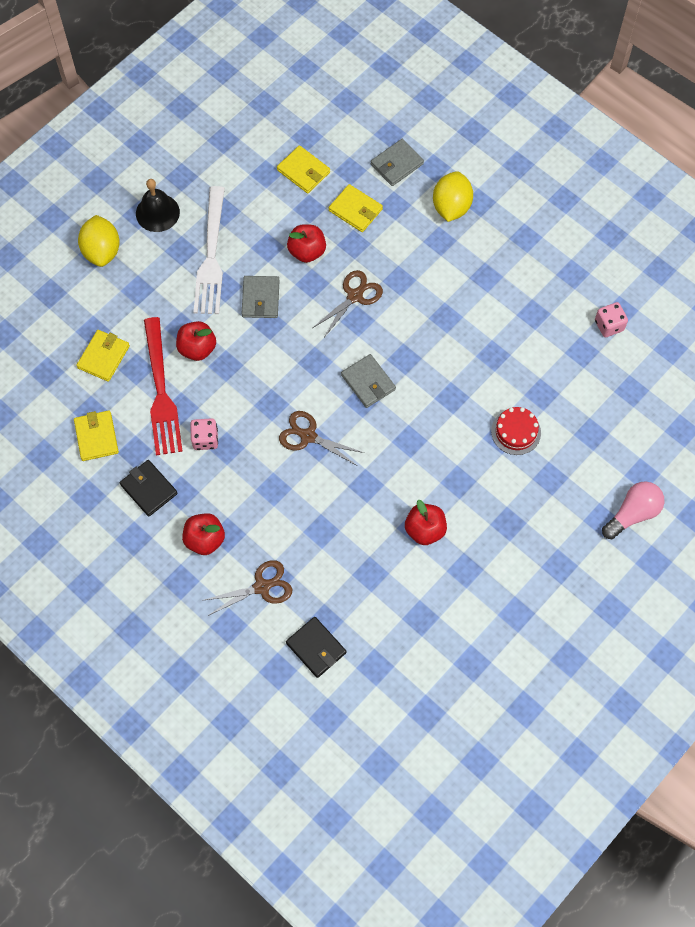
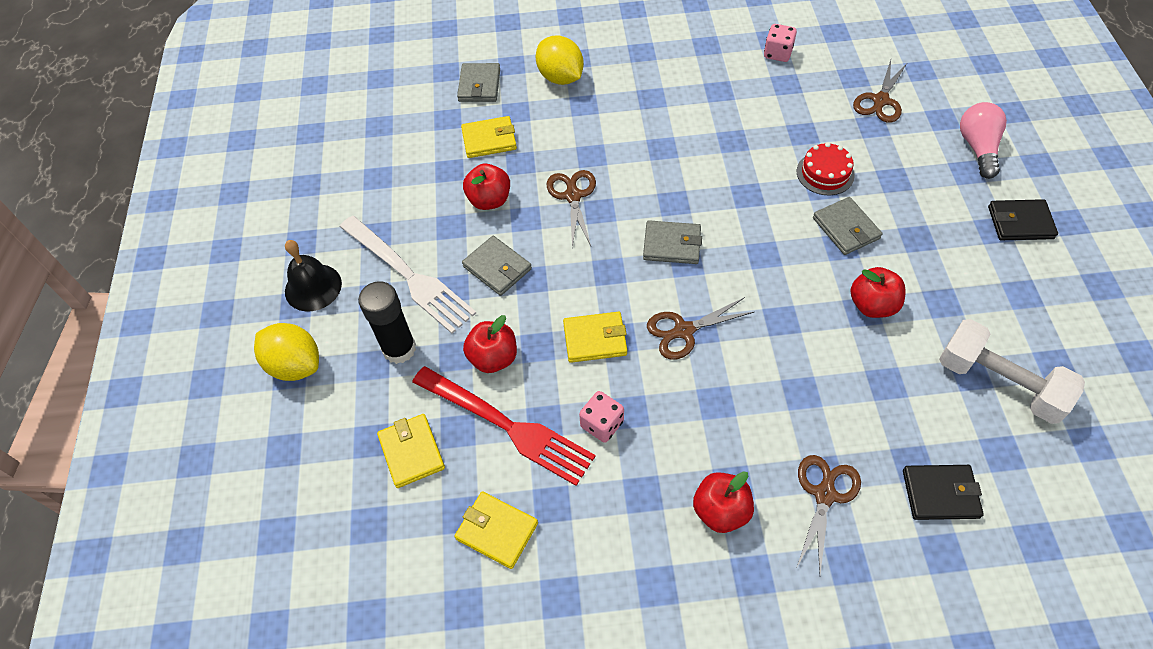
camera: 45 degrees left, 10 degrees down
black wallet [120,460,178,517] -> black wallet moved to [988,199,1058,240]
yellow wallet [277,145,330,193] -> yellow wallet moved to [563,312,627,363]
none -> black glue stick [358,281,416,364]
none -> grey wallet [813,197,882,255]
none -> brown scissors [853,60,908,123]
none -> white dumbbell [939,319,1085,424]

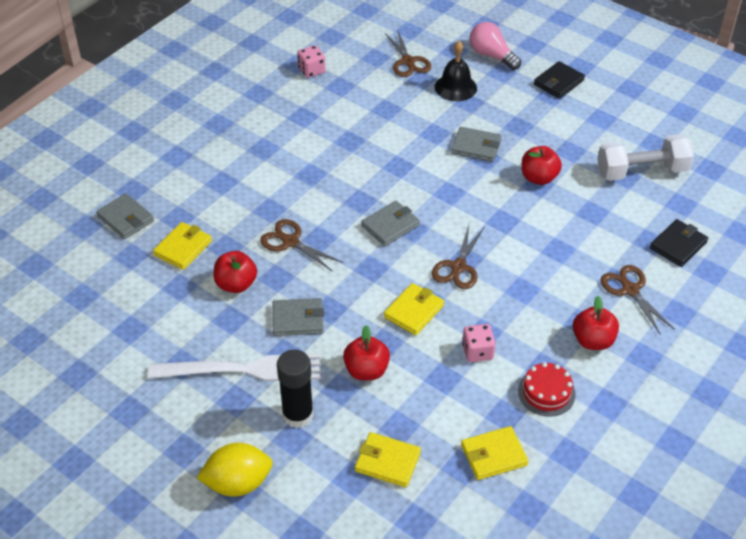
camera: 50 degrees left, 10 degrees down
black bell [285,240,342,311] -> black bell moved to [435,41,477,101]
red fork [412,366,596,486] -> none
yellow lemon [536,35,584,85] -> none
red cake [797,142,855,195] -> red cake moved to [518,362,576,417]

